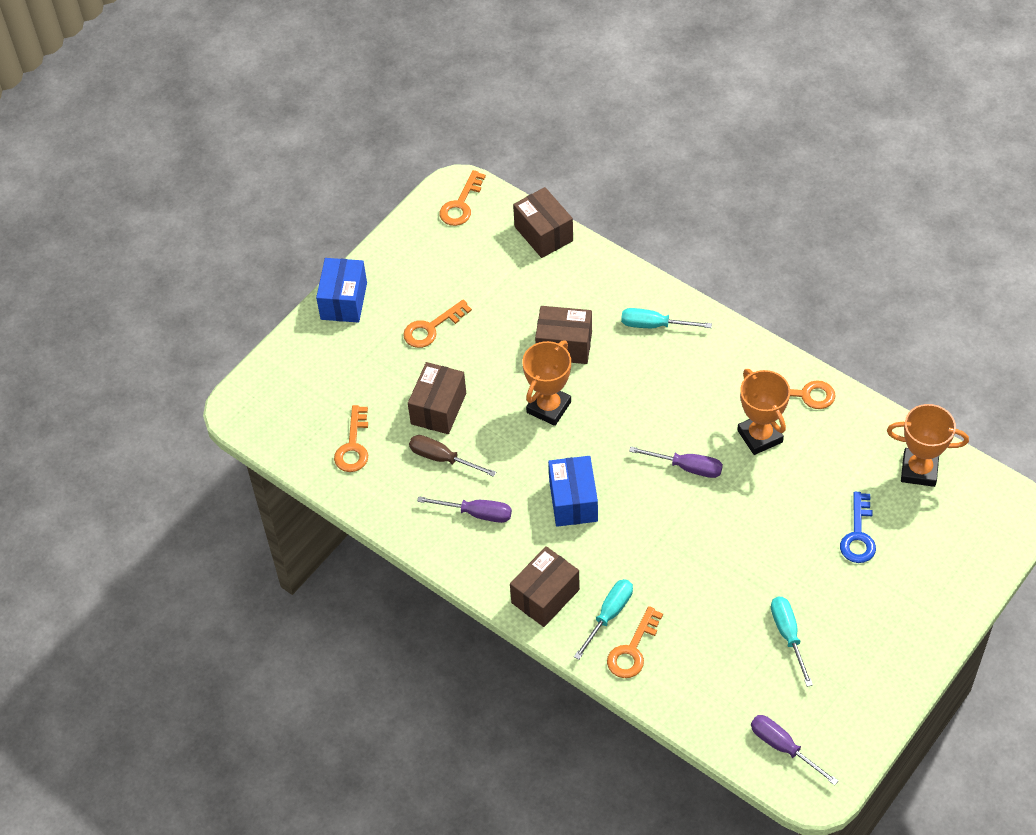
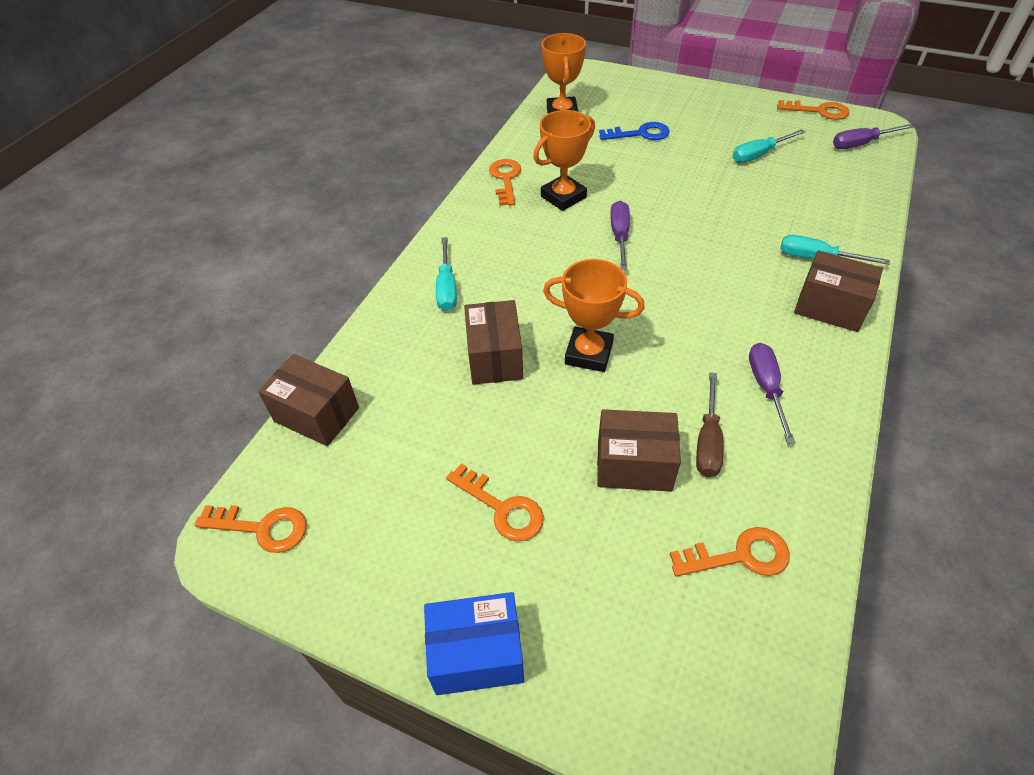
camera: 105 degrees left, 5 degrees down
brown box [513,187,573,258] -> brown box turned 75 degrees clockwise [258,354,359,446]
blue box [548,456,598,527] -> none
orange key [607,606,663,678] -> orange key moved to [777,100,849,120]
purple screwdriver [751,715,838,785] -> purple screwdriver turned 45 degrees clockwise [833,124,913,149]

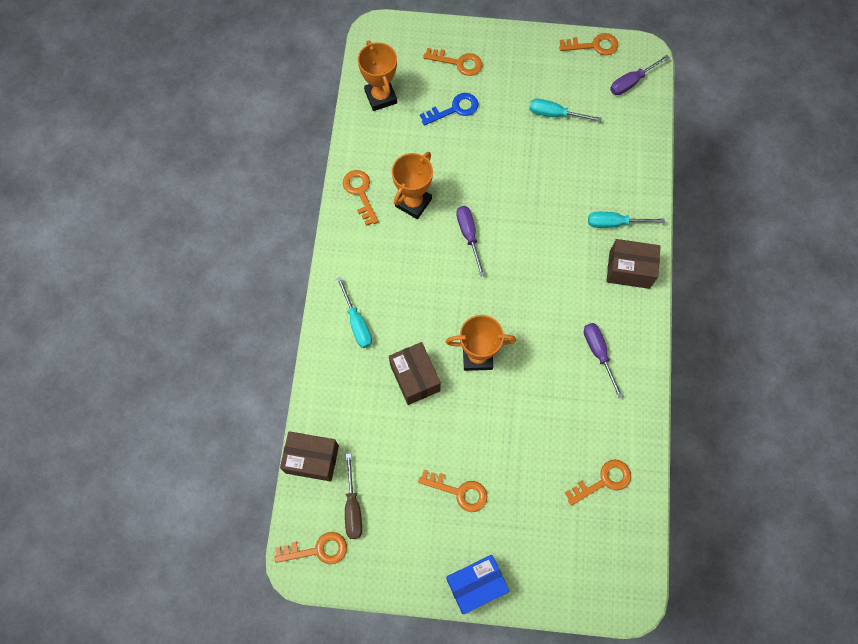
camera: 20 degrees left, 20 degrees up
brown box [597,409,681,492] -> none
brown screwdriver [696,372,724,477] -> brown screwdriver moved to [345,453,362,539]
turquoise screwdriver [733,129,805,163] -> turquoise screwdriver turned 60 degrees clockwise [529,99,602,122]
none -> orange key [423,48,482,76]

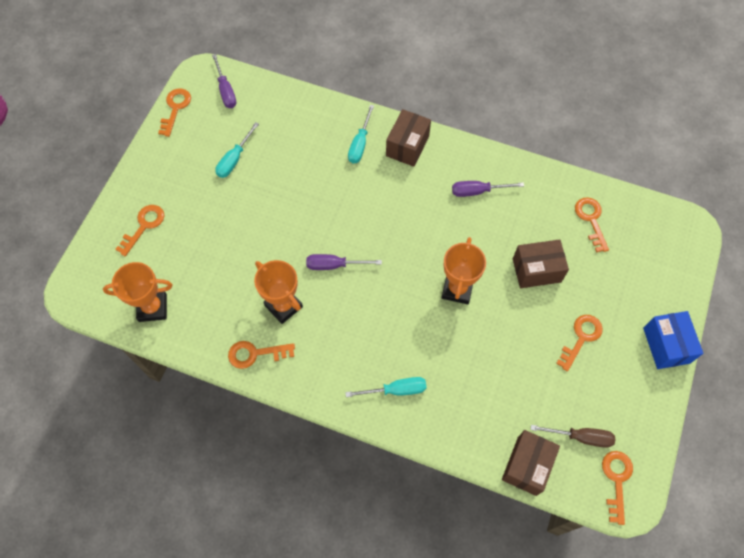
camera: 75 degrees left, 5 degrees down
brown box [389,342,441,405] -> brown box moved to [513,239,569,288]
blue key [420,93,478,126] -> none

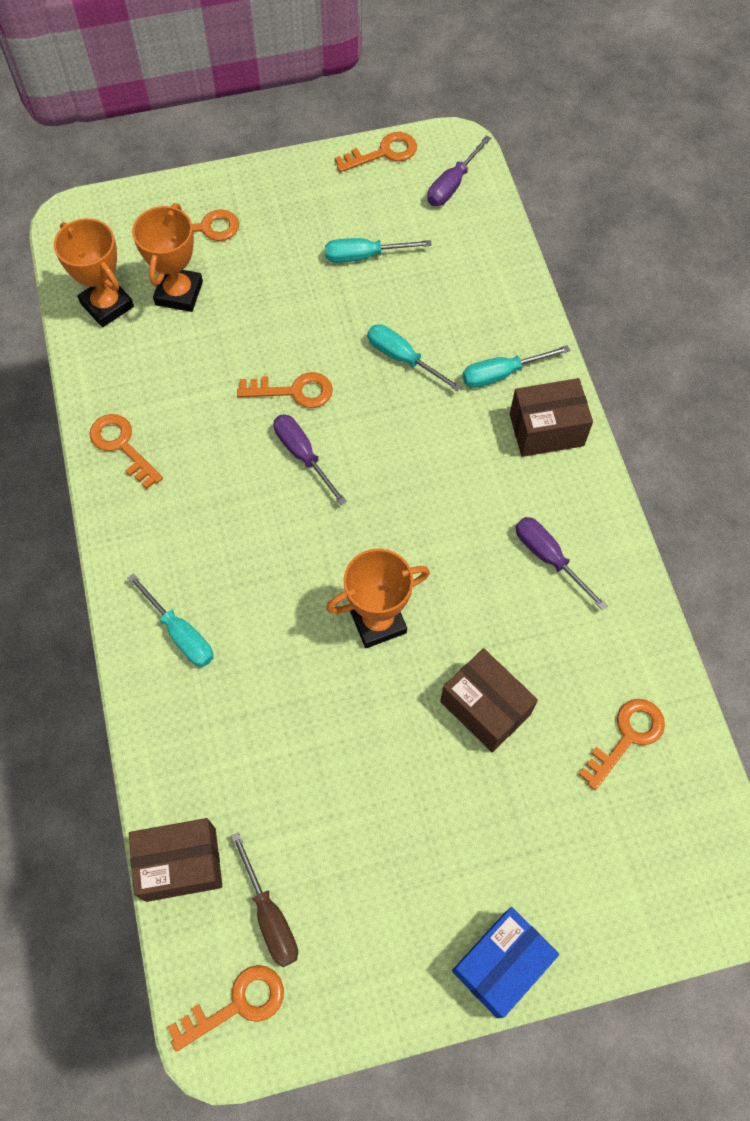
camera: 55 degrees right, 0 degrees up
orange trophy [254,260,303,324] -> orange trophy moved to [132,203,203,312]
orange key [556,315,603,371] -> orange key moved to [237,372,333,408]
none -> turquoise screwdriver [367,324,462,392]

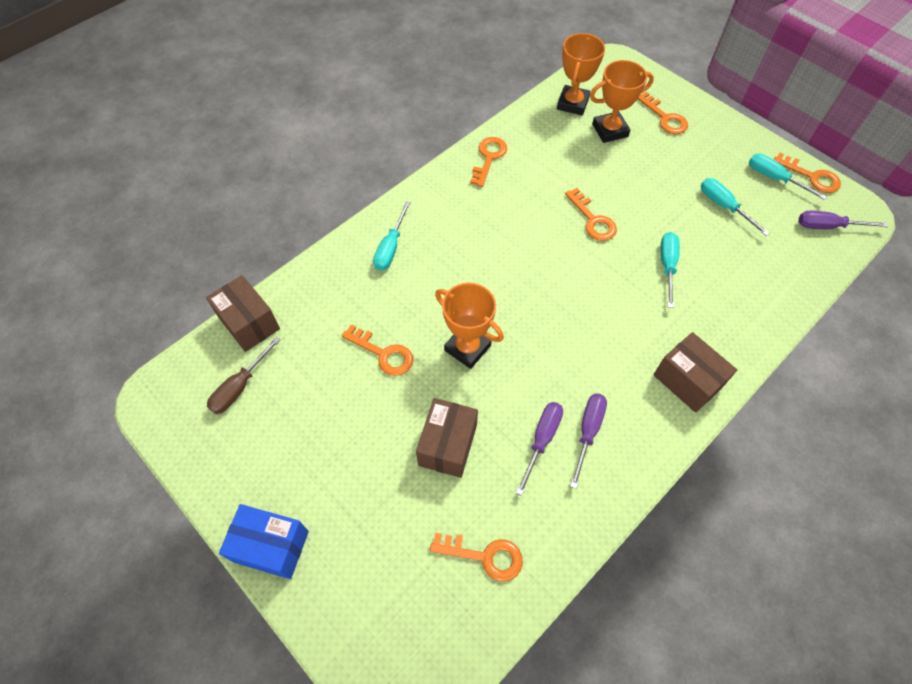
camera: 60 degrees right, 5 degrees down
orange key [167,965,284,1052] -> orange key moved to [342,324,413,376]
purple screwdriver [274,414,347,505] -> purple screwdriver moved to [516,402,563,496]
turquoise screwdriver [463,345,570,388] -> turquoise screwdriver moved to [749,154,827,200]

